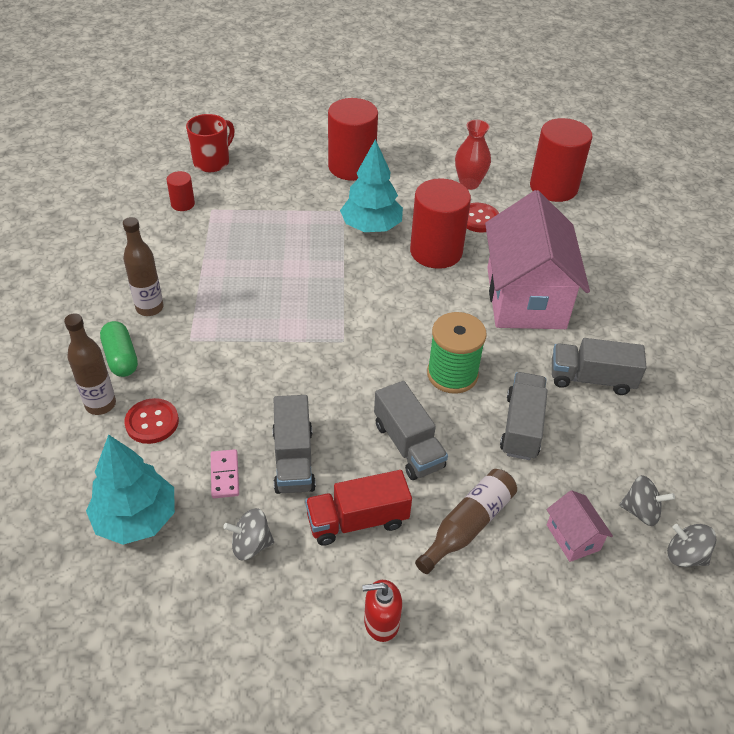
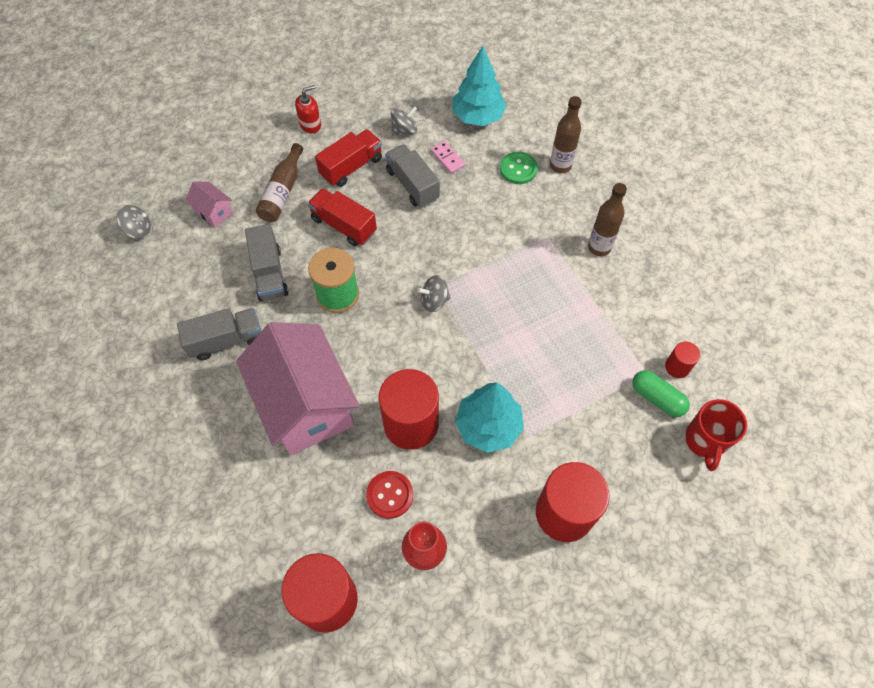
camera: 155 degrees right, 15 degrees up
green capsule [100,321,138,377] -> green capsule moved to [632,370,690,417]
red button [124,398,179,444] -> green button [500,152,538,184]
grey truck [374,381,448,480] -> red truck [307,188,377,246]
grey spinning top [619,475,675,526] -> grey spinning top moved to [417,275,451,312]

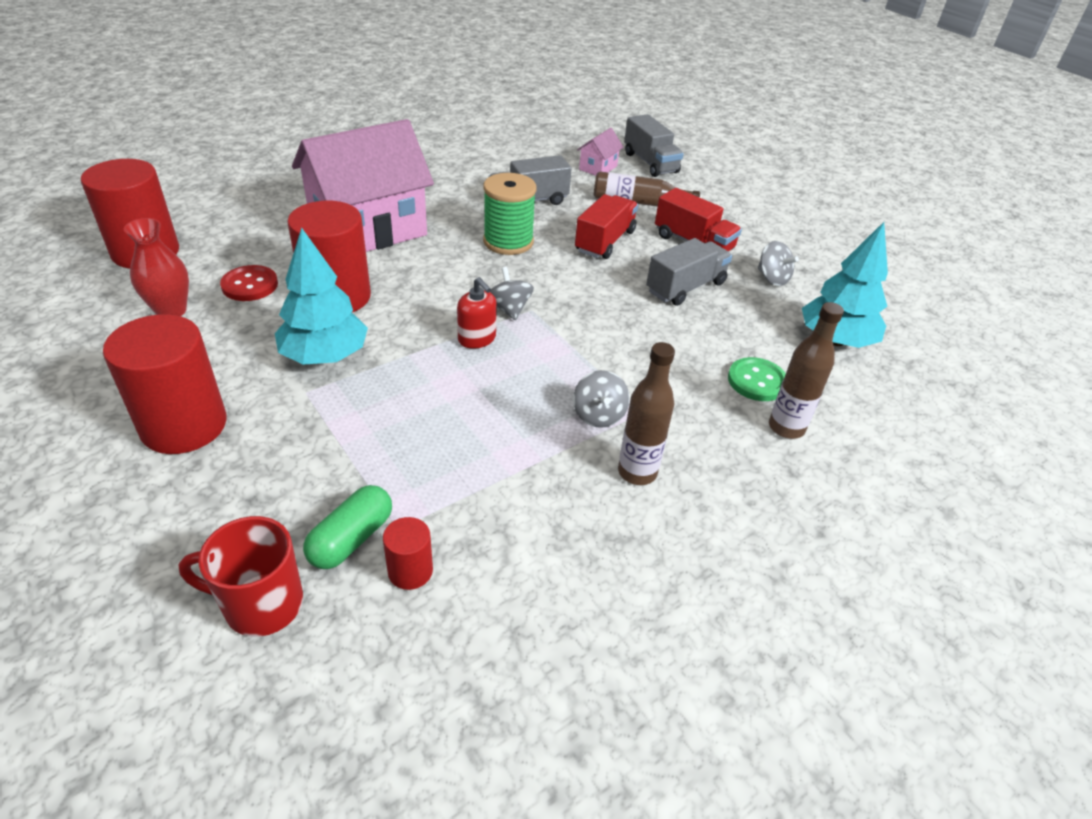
camera: 80 degrees right, 20 degrees down
grey spinning top [117,205,151,239] -> grey spinning top moved to [573,370,630,428]
grey truck [177,308,261,360] -> grey truck moved to [624,114,684,177]
red soap dispenser [295,85,321,133] -> red soap dispenser moved to [457,277,497,349]
pink domino [430,141,465,174] -> none

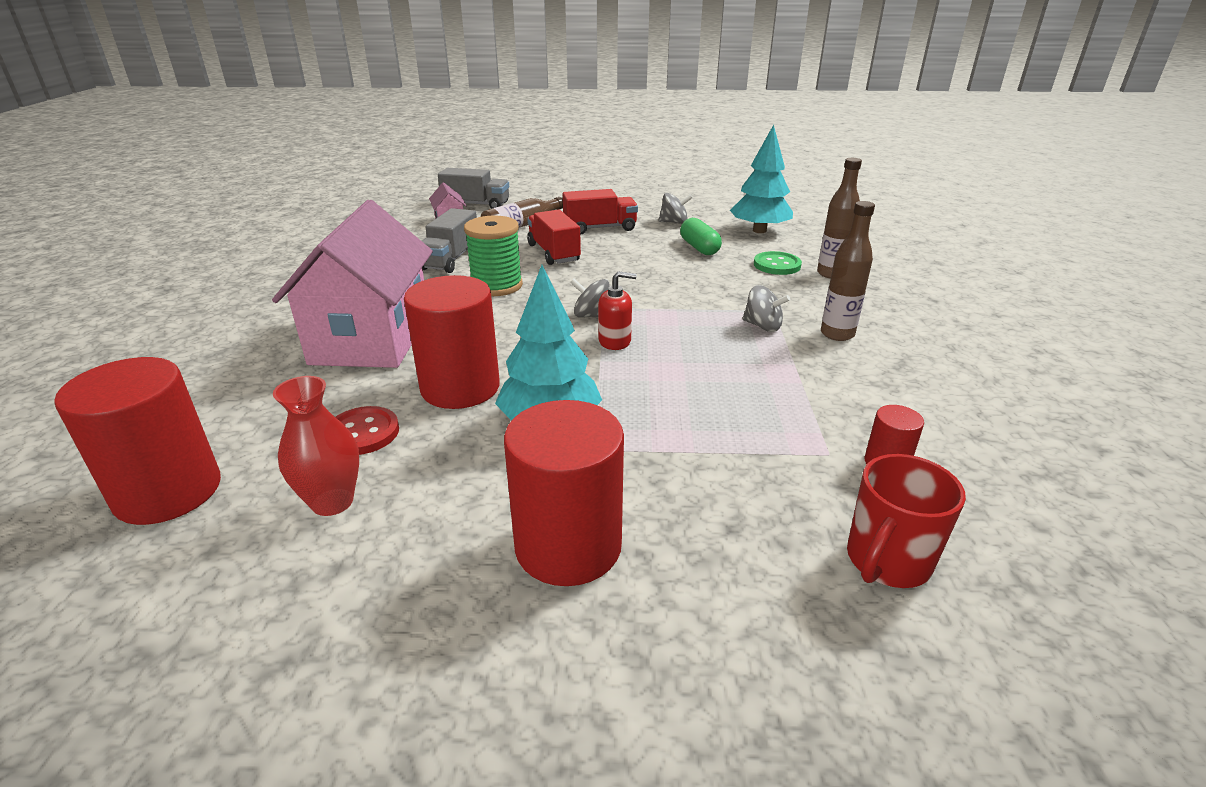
camera: 50 degrees left, 10 degrees down
green capsule [303,485,392,569] -> green capsule moved to [680,218,722,255]
grey truck [646,238,732,306] -> none

